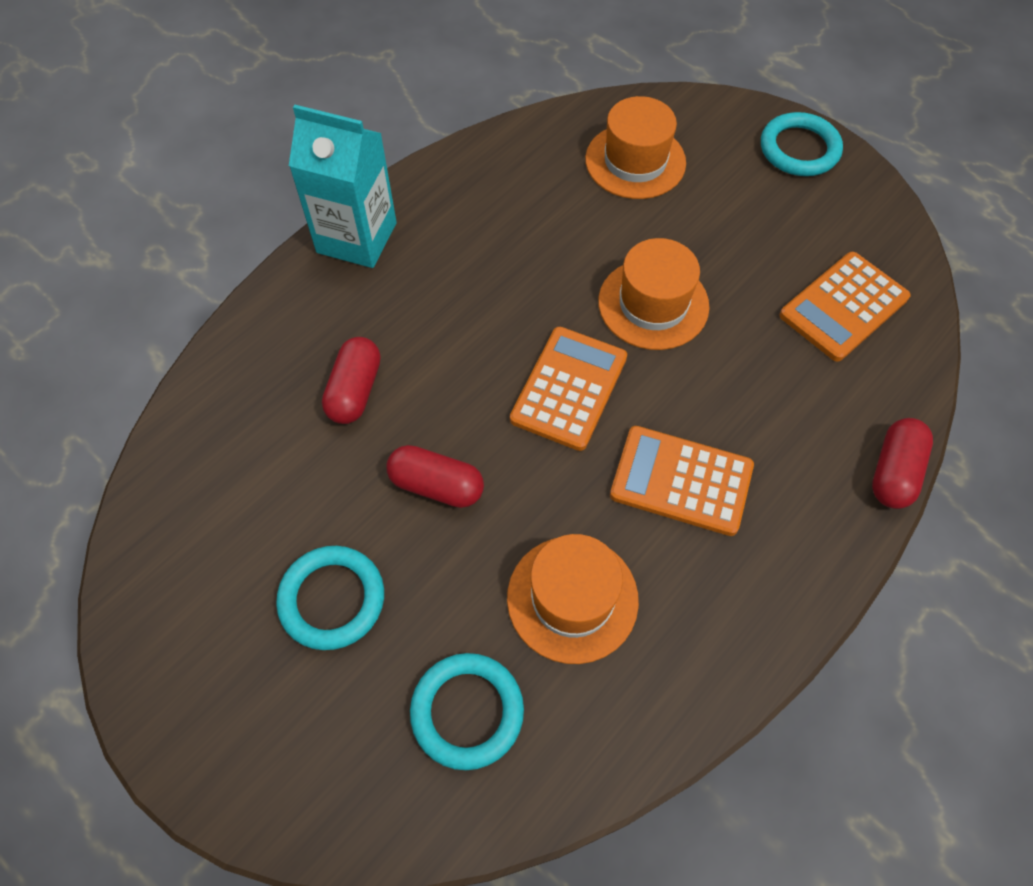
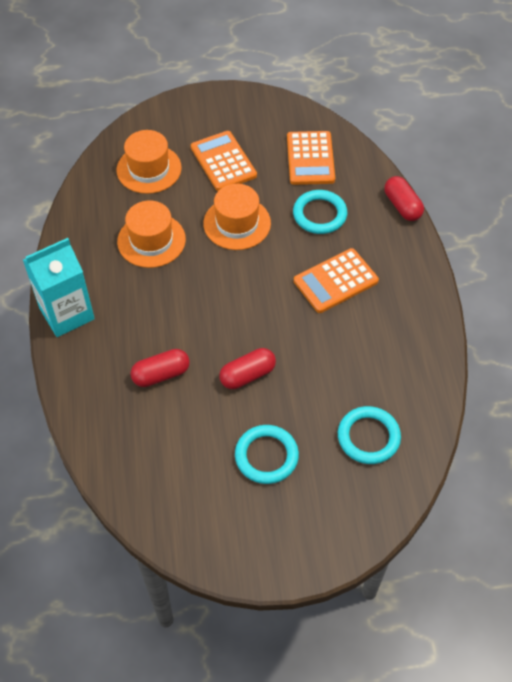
camera: 50 degrees left, 5 degrees down
red capsule [322,337,381,424] -> red capsule turned 75 degrees counterclockwise [130,349,190,387]
orange hat [507,534,639,664] -> orange hat moved to [117,200,186,268]
orange calculator [510,327,627,451] -> orange calculator moved to [191,131,257,191]
turquoise ring [761,112,843,176] -> turquoise ring moved to [293,190,347,234]

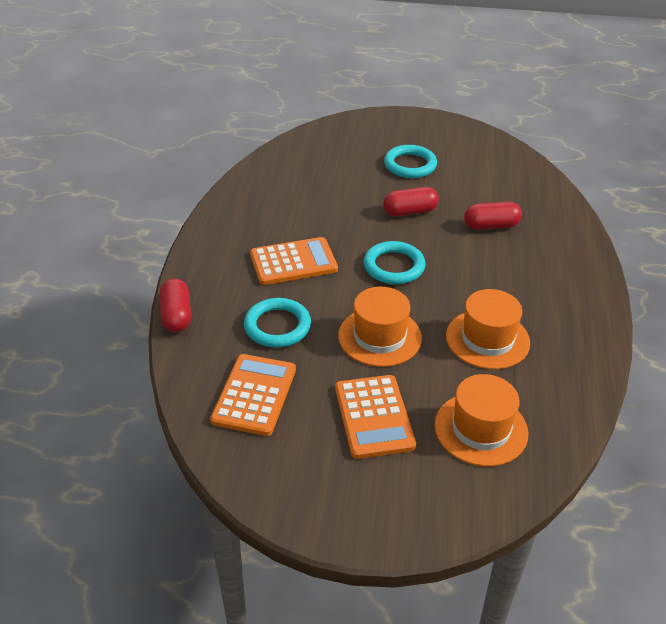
camera: 165 degrees left, 15 degrees down
turquoise carton [23,238,95,337] -> none
turquoise ring [338,406,401,464] -> turquoise ring moved to [364,241,425,284]

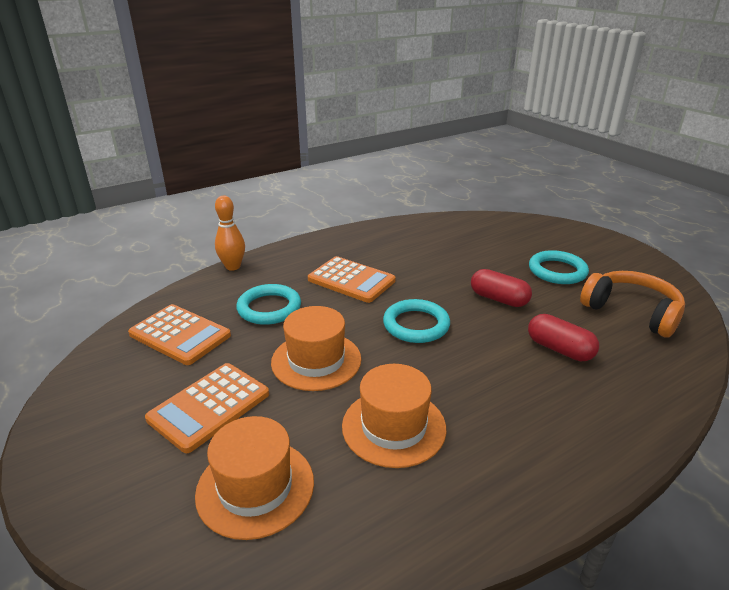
camera: 50 degrees right, 10 degrees down
red capsule [160,278,191,332] -> orange bowling pin [215,196,245,271]
orange calculator [210,354,296,436] -> orange calculator turned 60 degrees clockwise [128,304,231,365]
none -> orange headphones [580,271,685,338]

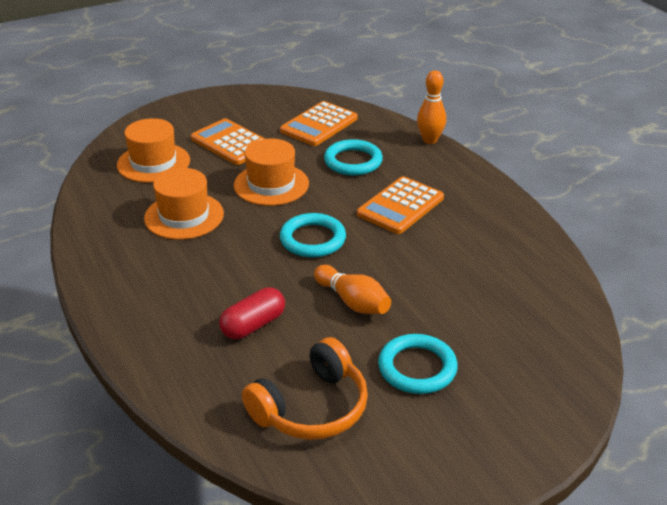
camera: 95 degrees right, 5 degrees up
red capsule [471,269,532,307] -> orange bowling pin [314,265,391,314]

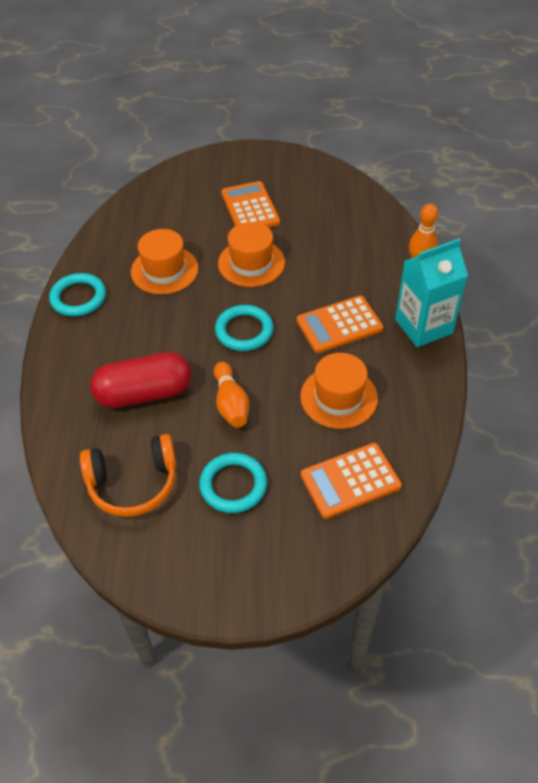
camera: 30 degrees right, 15 degrees up
orange hat [117,118,190,183] -> orange hat moved to [300,353,378,429]
red capsule [219,287,285,339] -> red capsule [90,352,191,408], size x1.60
orange calculator [280,101,358,146] -> orange calculator moved to [301,443,402,519]
turquoise ring [324,139,383,176] -> turquoise ring moved to [49,273,106,317]
none -> turquoise carton [395,239,468,347]

